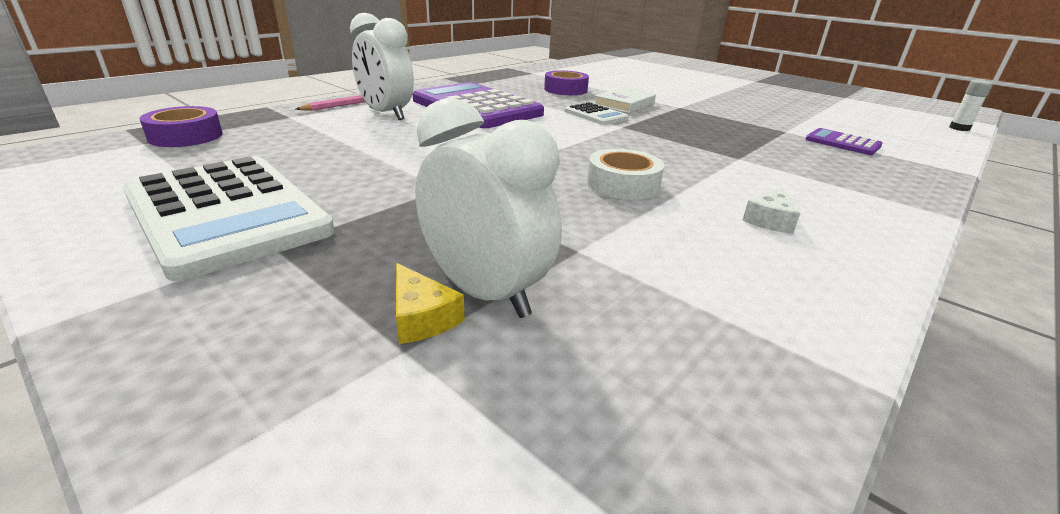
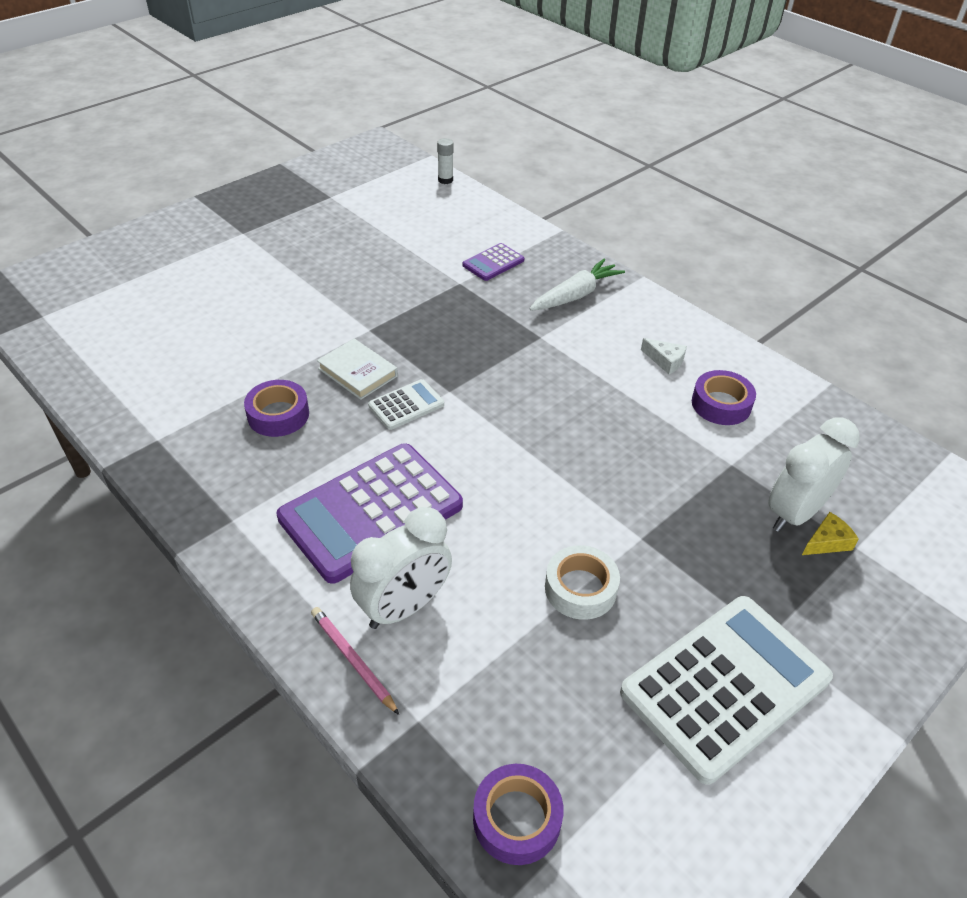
camera: 85 degrees left, 15 degrees up
white tape [587,149,664,200] -> white tape moved to [545,545,620,620]
none -> white carrot [530,259,625,311]
none -> purple tape [692,370,756,425]

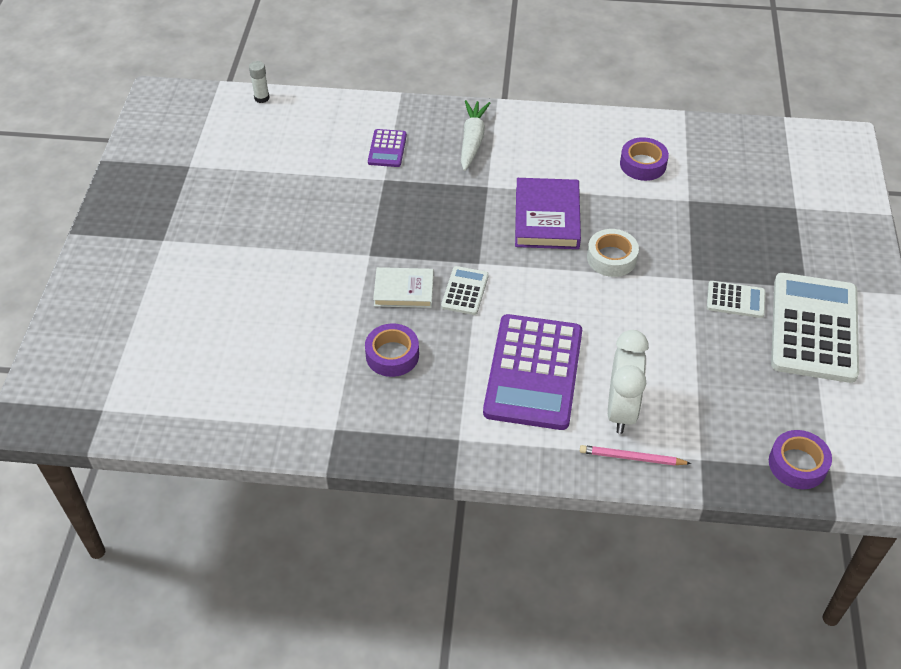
camera: 40 degrees left, 5 degrees up
white tape [545,545,620,620] -> white tape moved to [587,229,639,277]
white cheese [641,338,687,374] -> none
white clock [768,417,860,532] -> none
yellow cheese [802,512,859,555] -> none
none -> purple book [515,178,581,249]
none -> white calculator [707,281,765,318]

